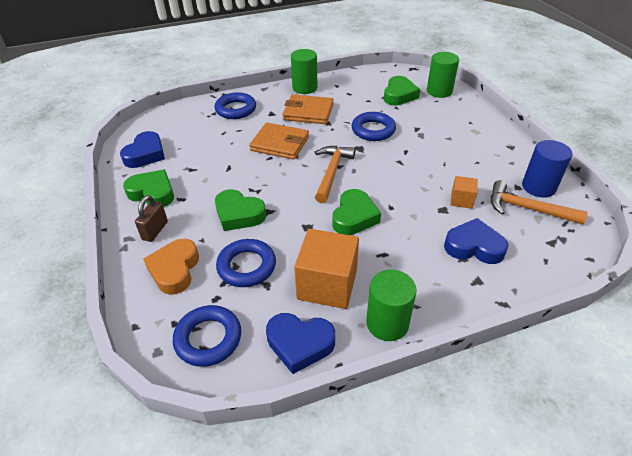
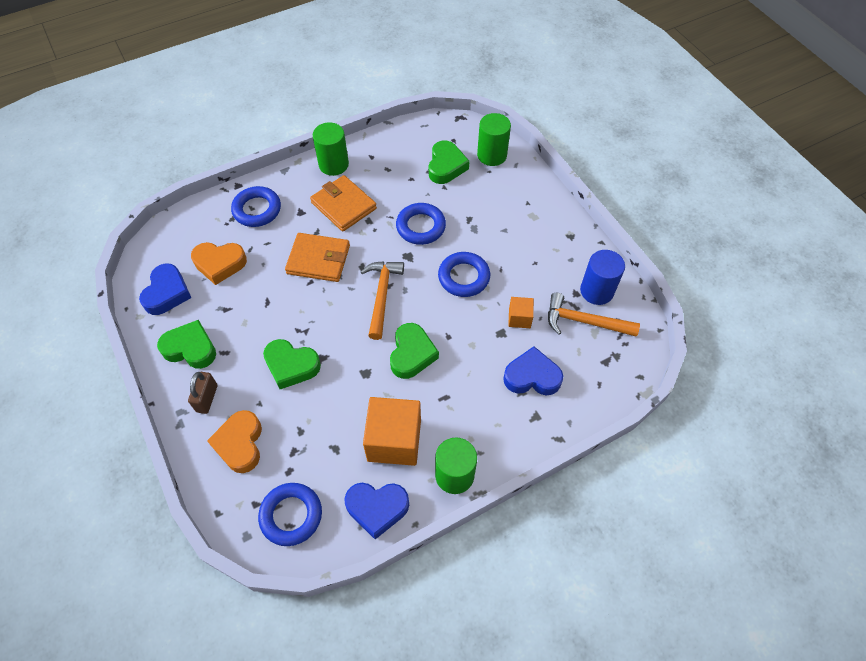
camera: 10 degrees left, 15 degrees up
blue ring [216,239,276,287] -> blue ring moved to [438,252,490,297]
orange wallet [283,94,334,124] -> orange wallet turned 45 degrees clockwise [310,175,377,232]
none -> orange heart [191,242,247,285]

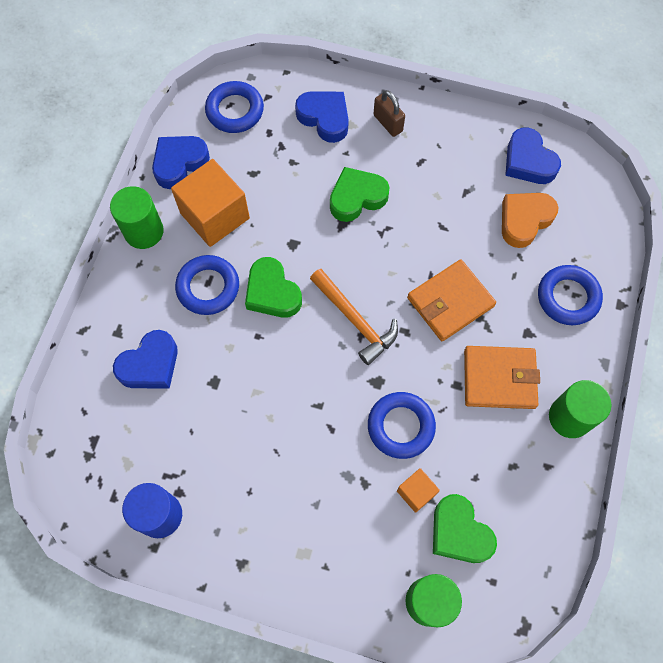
camera: 135 degrees right, 10 degrees up
green heart [157,320,216,369] -> none
orange heart [207,410,262,473] -> blue heart [295,91,349,143]
blue ring [438,252,490,297] -> blue ring moved to [175,255,239,315]
orange cube [508,297,534,328] -> orange cube moved to [397,468,440,513]
orange hammer [548,293,640,337] -> none

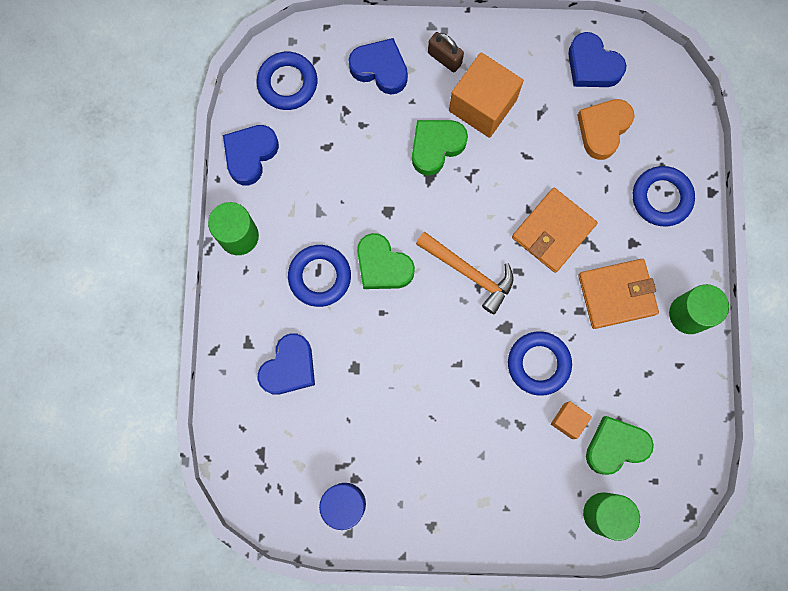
camera: 15 degrees left, 10 degrees up
orange cube [171,159,250,247] -> orange cube moved to [449,52,524,138]
green heart [433,494,497,563] -> green heart turned 120 degrees clockwise [586,416,654,475]

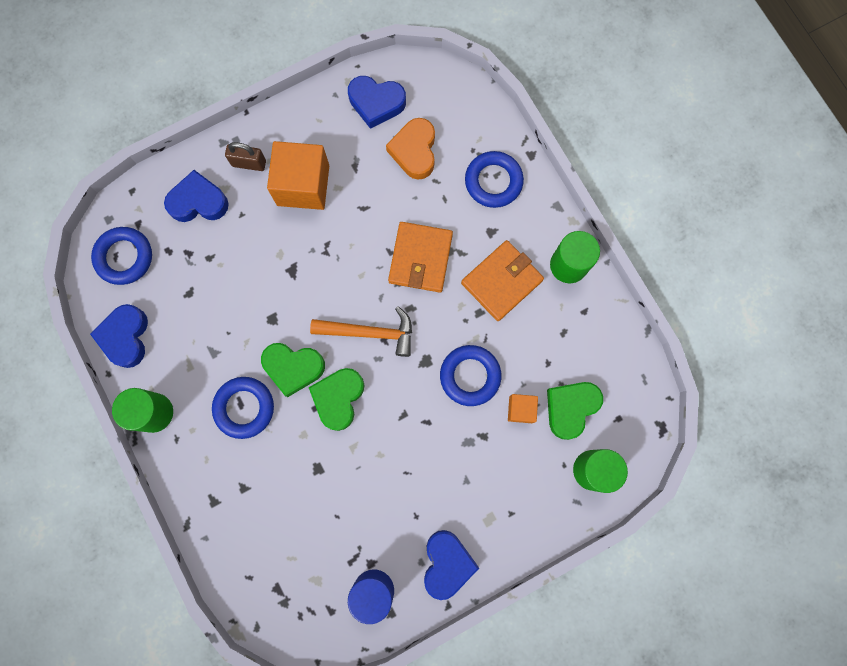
camera: 30 degrees left, 0 degrees up
blue heart [258,333,315,395] -> blue heart moved to [424,530,479,600]
green heart [412,120,468,176] -> green heart moved to [309,368,364,431]

